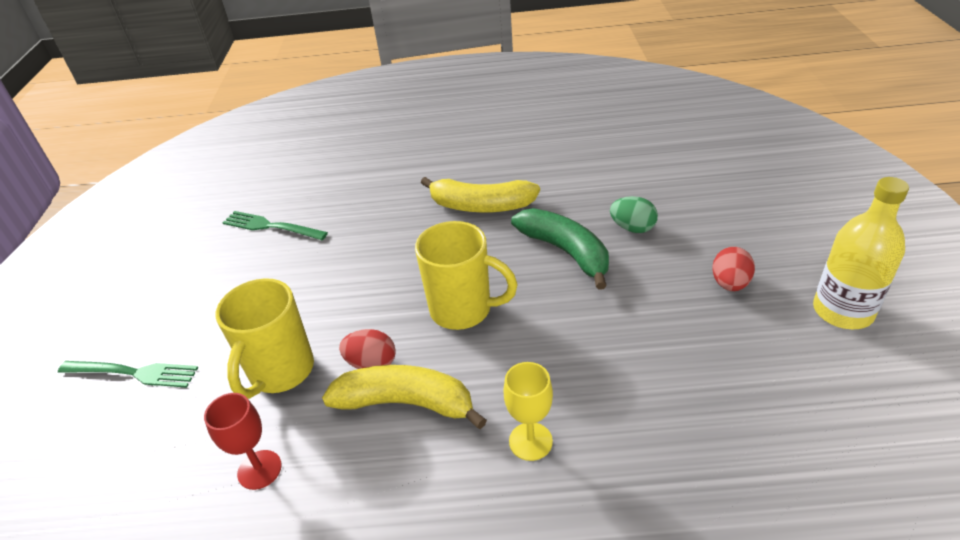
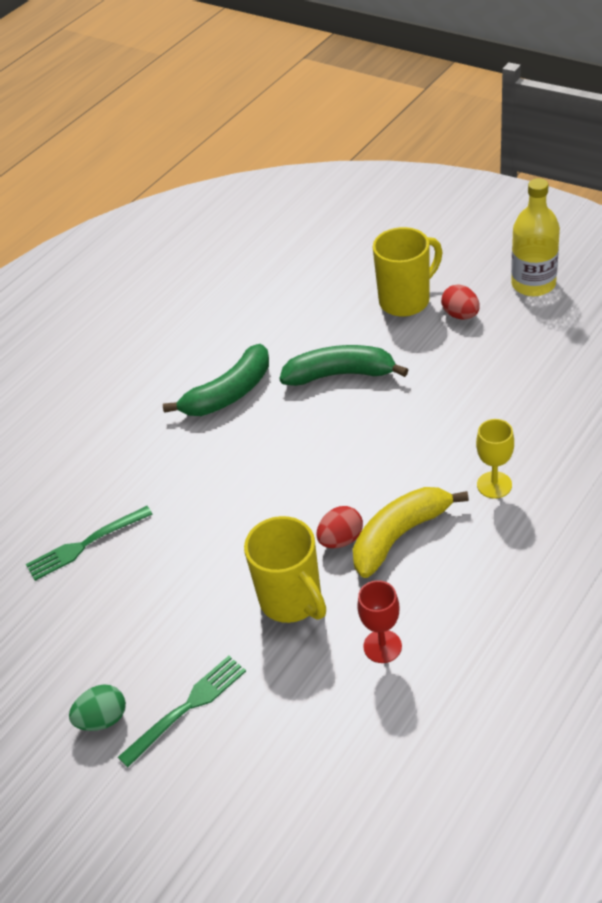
camera: 50 degrees left, 5 degrees up
yellow mug [415,221,518,330] -> yellow mug moved to [373,227,442,317]
yellow banana [421,177,540,213] -> green banana [163,344,269,416]
green egg [610,196,658,233] -> green egg moved to [69,685,126,731]

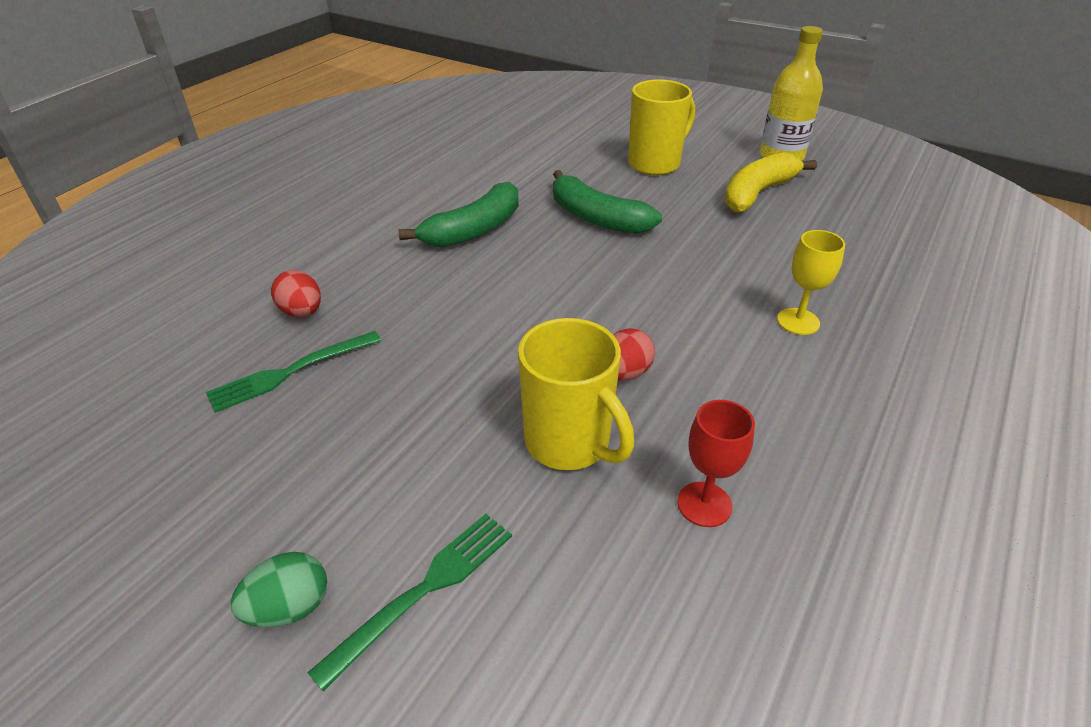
camera: 10 degrees left, 5 degrees down
green banana [279,345,408,386] -> green banana turned 135 degrees counterclockwise [553,170,662,234]
yellow banana [353,487,469,578] -> yellow banana moved to [724,152,817,213]
red egg [441,284,480,320] -> red egg moved to [271,270,321,317]

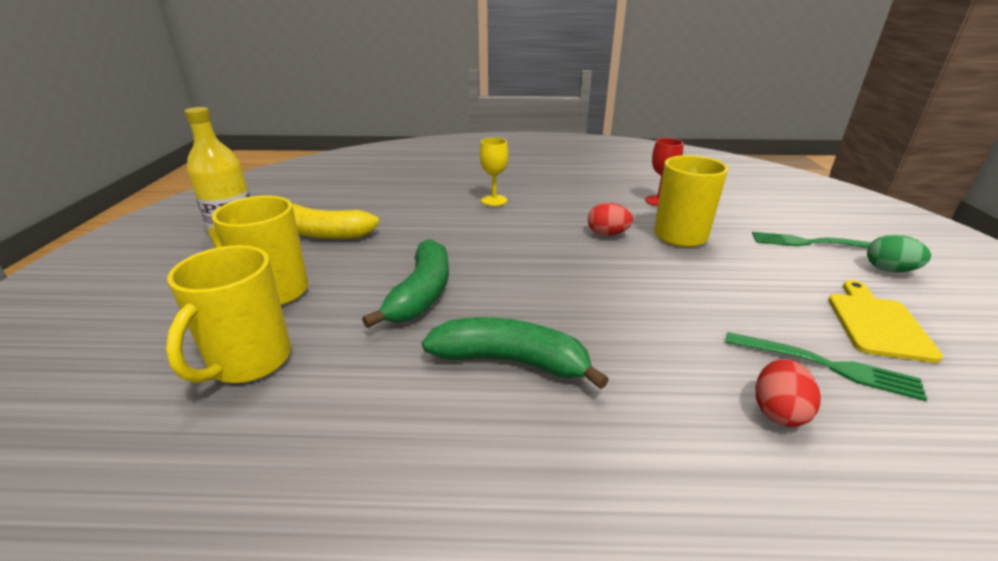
camera: 120 degrees left, 10 degrees down
none -> yellow mug [166,245,291,383]
none -> yellow cutting board [828,280,943,363]

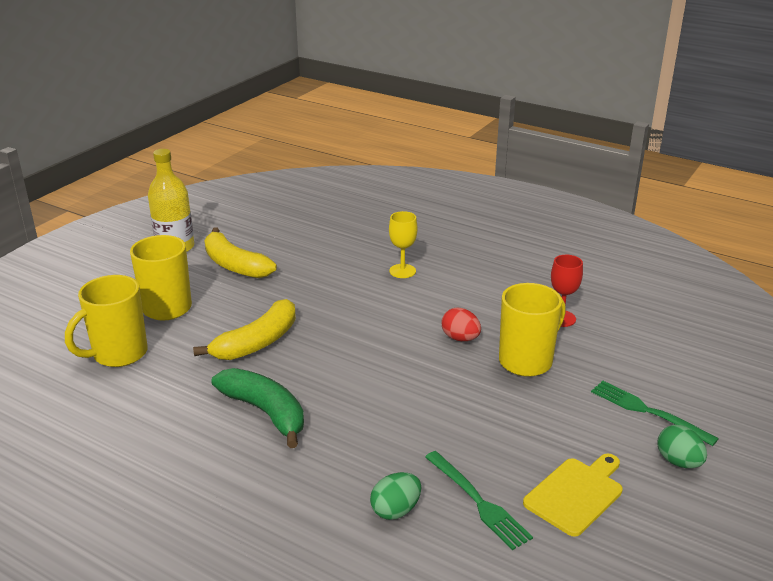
camera: 30 degrees right, 0 degrees up
green banana [362,239,449,328] -> yellow banana [193,299,296,360]
red egg [756,359,821,427] -> green egg [370,472,421,520]

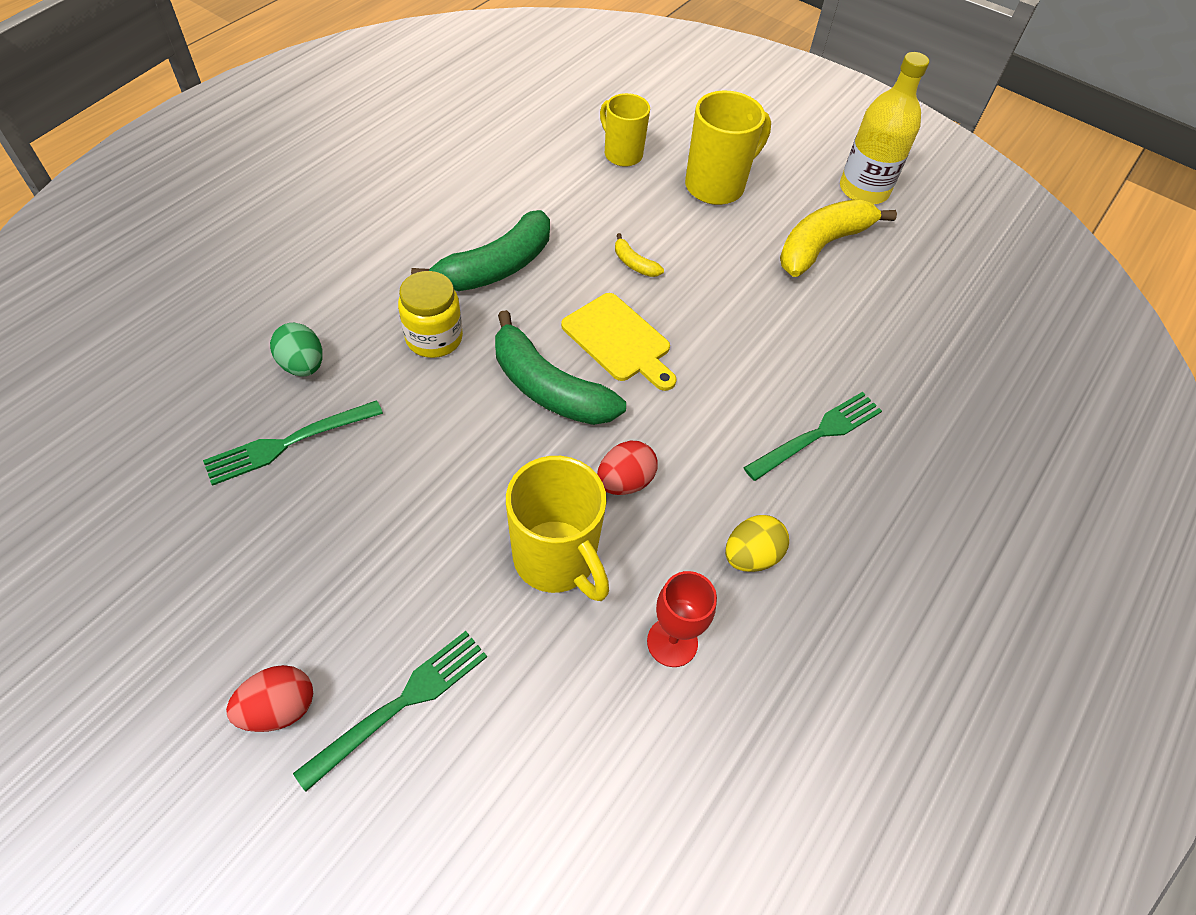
camera: 90 degrees right, 25 degrees up
yellow mug [65,275,147,367] -> yellow mug [600,93,650,167], size x0.66
yellow banana [193,299,296,360] -> yellow banana [615,233,664,277], size x0.44
yellow goblet [389,211,418,278] -> green fork [743,392,882,481]
yellow cutting board [523,453,623,537] -> yellow cutting board moved to [561,293,677,391]
green egg [658,425,707,468] -> red egg [226,665,313,732]
none -> yellow jar [398,271,463,358]
none -> green banana [495,310,626,425]
none -> yellow egg [725,515,789,572]

